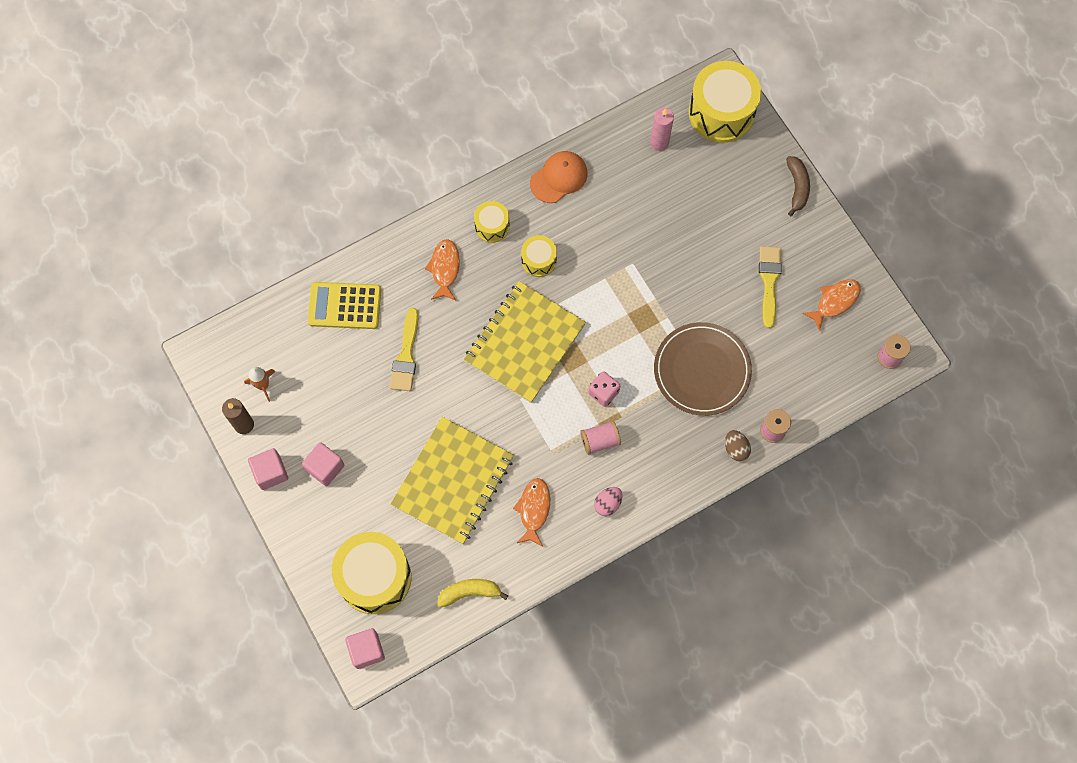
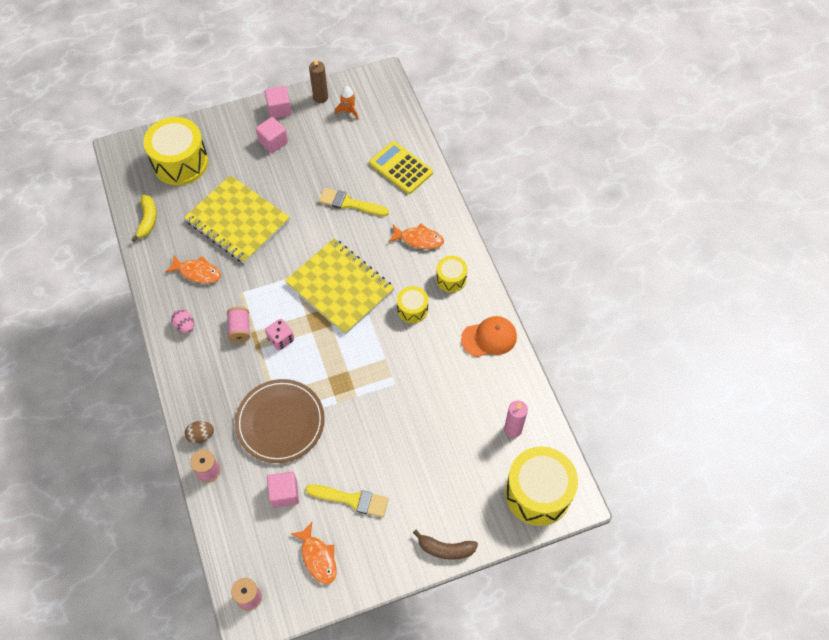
camera: 100 degrees right, 10 degrees down
yellow calculator [308,282,381,329] -> yellow calculator turned 60 degrees counterclockwise [369,141,433,194]
pink cube [345,628,385,669] -> pink cube moved to [267,471,299,508]
orange cap [530,151,588,203] -> orange cap turned 75 degrees counterclockwise [461,316,517,357]

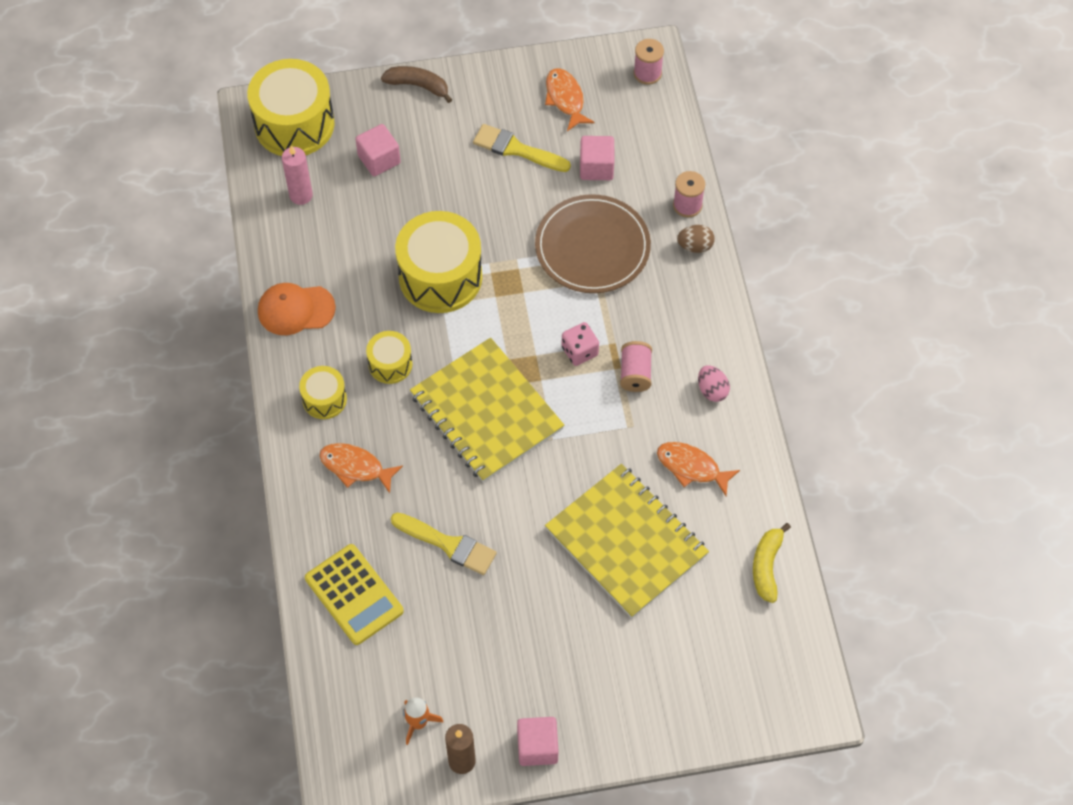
camera: 170 degrees left, 0 degrees up
yellow drum [143,117,208,185] -> yellow drum moved to [395,211,482,313]
pink cube [256,117,288,153] -> pink cube moved to [356,124,401,176]

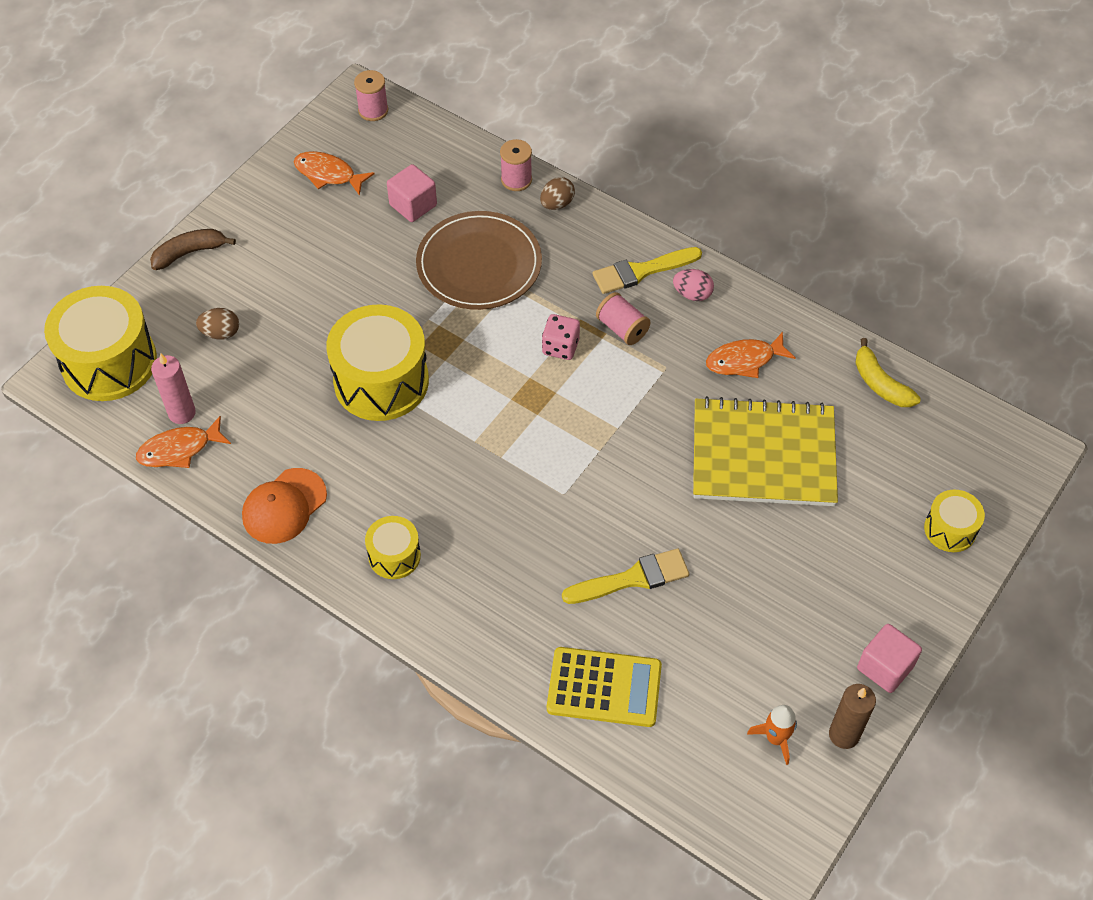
camera: 45 degrees left, 5 degrees down
orange fish [320,443,403,493] -> orange fish moved to [136,416,231,468]
pink cube [356,124,401,176] -> brown egg [196,308,239,339]
yellow drum [366,331,413,384] -> yellow drum moved to [924,490,985,552]
yellow notebook [410,338,564,482] -> none
yellow brush [473,124,571,172] -> yellow brush moved to [592,247,702,294]

